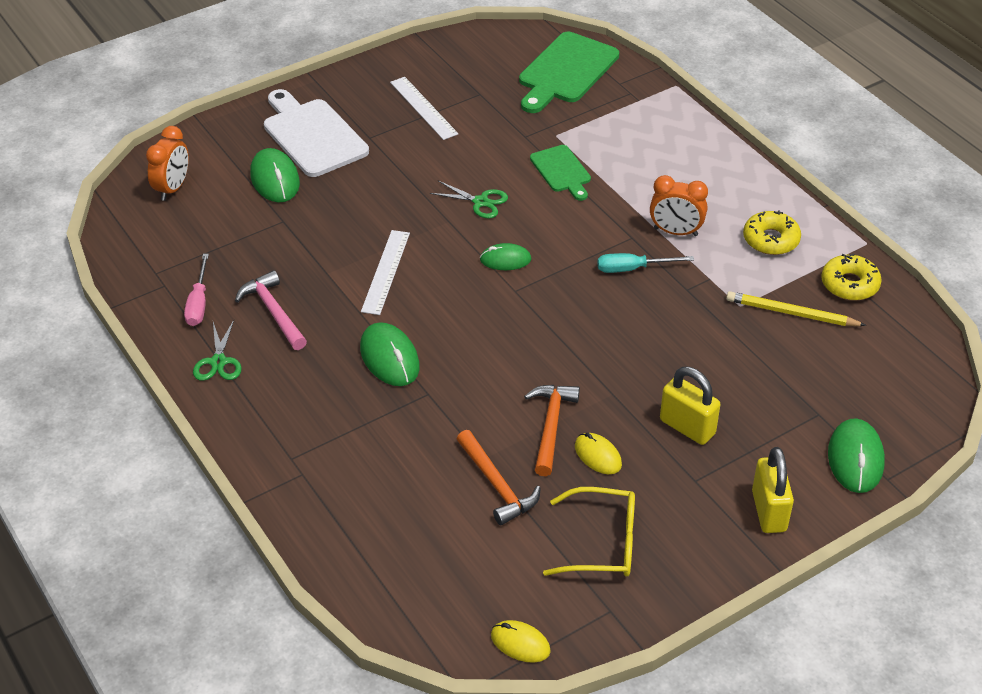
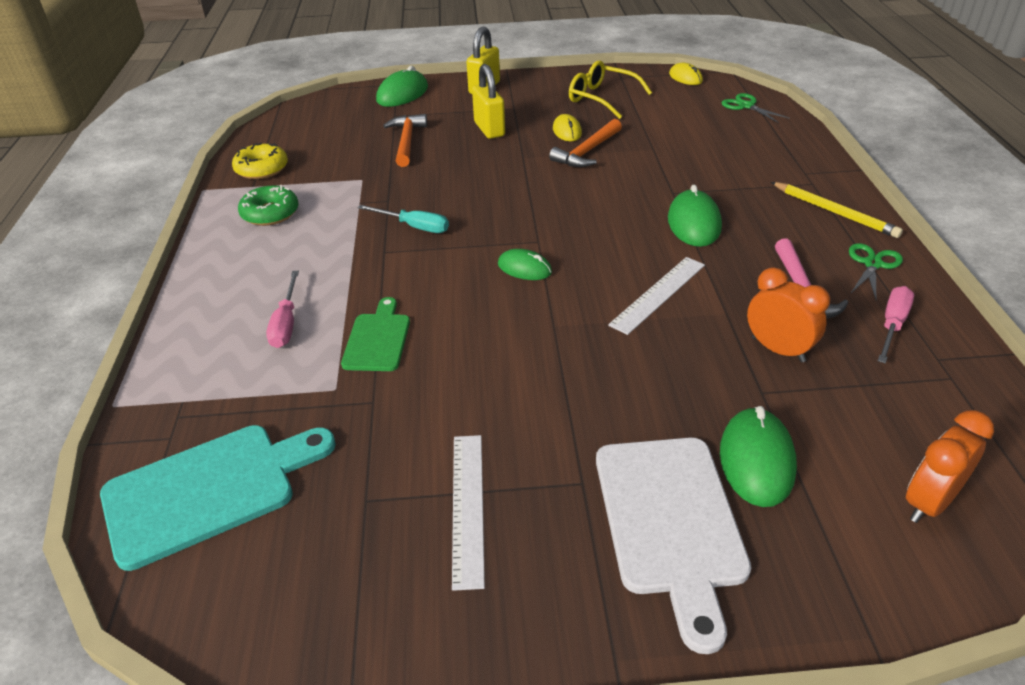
camera: 150 degrees left, 5 degrees down
green scissors [429,181,508,219] -> green scissors moved to [722,93,790,123]
orange hammer [457,430,541,525] -> orange hammer moved to [383,114,427,167]
green cutting board [519,32,619,113] -> turquoise cutting board [100,425,336,571]
orange clock [650,175,708,236] -> orange clock moved to [747,267,830,362]
yellow pencil [726,291,866,326] -> yellow pencil moved to [771,182,903,238]
yellow donut [743,210,801,255] -> green donut [238,185,299,226]
none -> pink screwdriver [266,271,299,348]

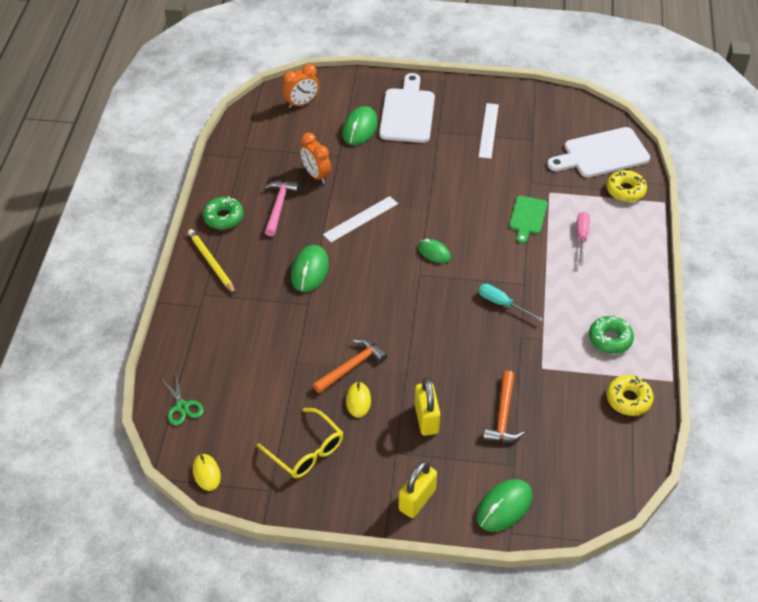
camera: 170 degrees left, 10 degrees up
turquoise cutting board [100,425,336,571] -> white cutting board [547,127,650,178]
green scissors [849,243,903,300] -> green donut [203,196,244,229]
pink screwdriver [878,286,914,363] -> none
none -> yellow donut [607,170,647,202]

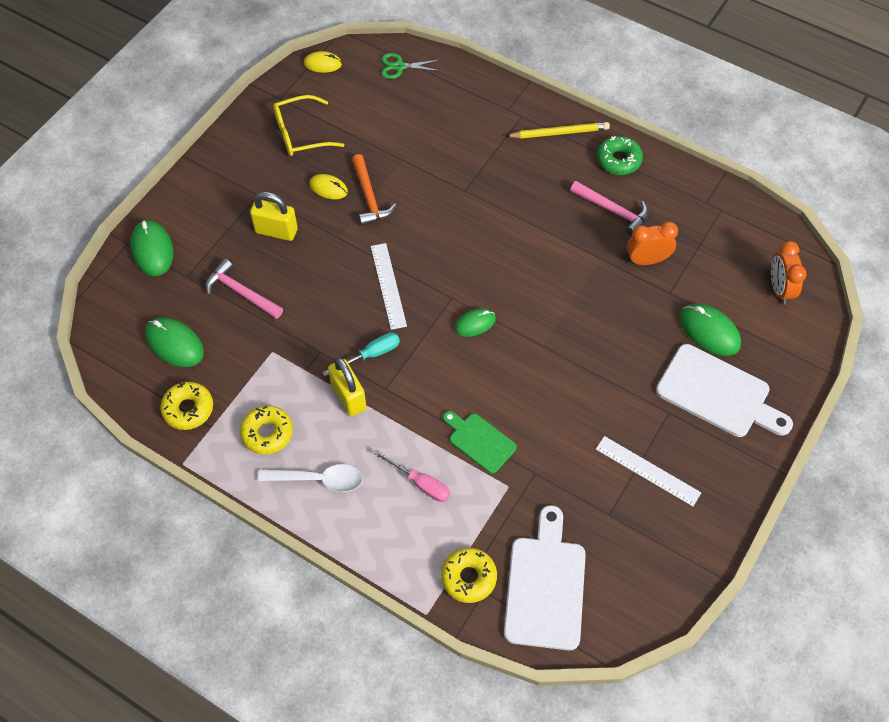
camera: 115 degrees right, 10 degrees up
green mouse [291,245,329,292] -> green mouse moved to [145,317,204,367]
white ruler [323,196,398,242] -> white ruler moved to [371,243,407,330]
yellow padlock [398,461,437,518] -> yellow padlock moved to [328,357,366,416]
orange hammer [483,371,525,442] -> pink hammer [205,259,283,319]
green donut [589,316,634,354] -> yellow donut [240,405,293,455]
none -> white spoon [258,464,363,492]

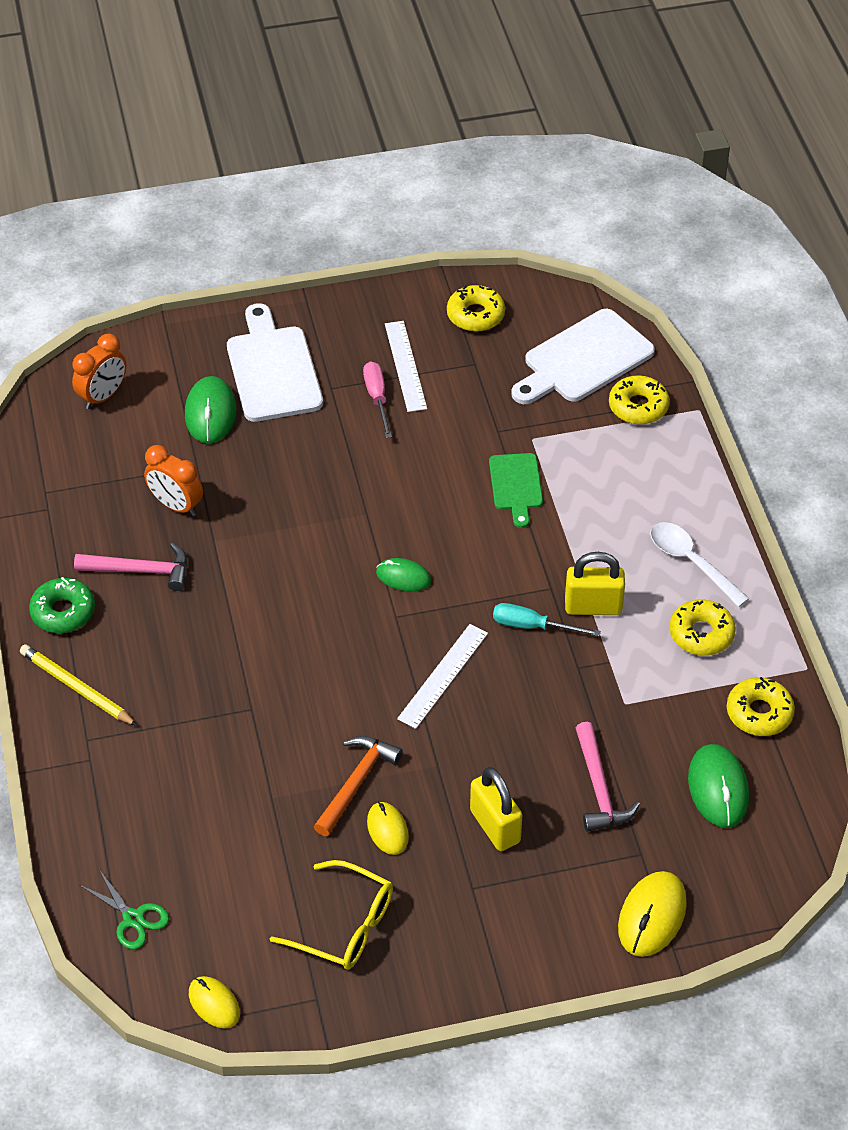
camera: 135 degrees left, 10 degrees down
green mouse [130,220,174,276] -> yellow mouse [618,871,687,957]
yellow padlock [328,357,366,416] -> yellow padlock turned 75 degrees clockwise [565,552,625,615]
pink screwdriver [373,450,450,502] -> pink screwdriver moved to [363,361,392,438]
pink hammer [570,181,649,236] -> pink hammer turned 105 degrees clockwise [74,543,187,591]
none -> yellow donut [447,285,505,332]

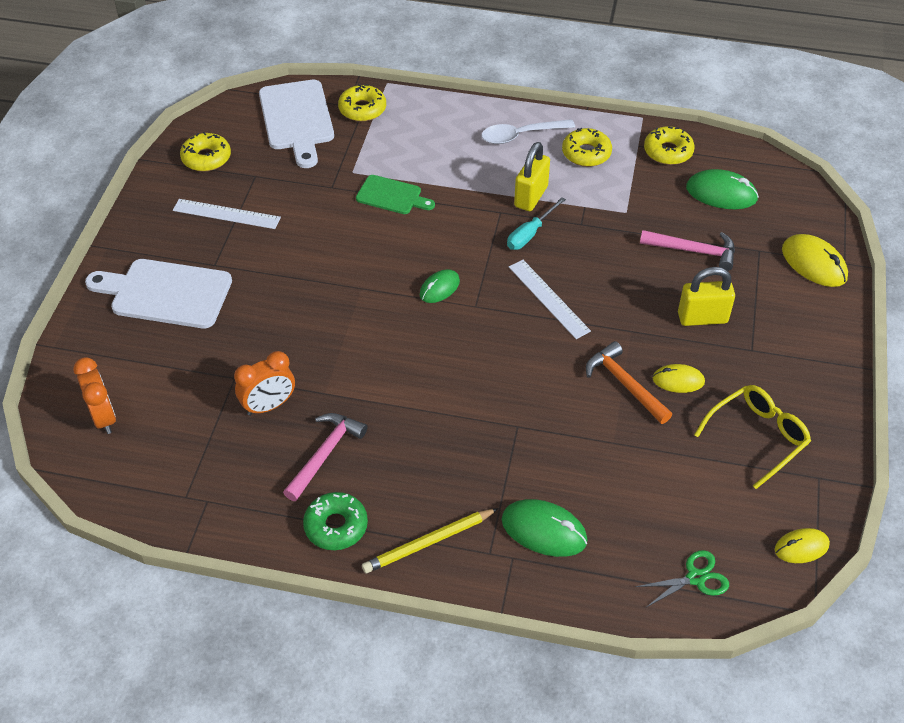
camera: 65 degrees left, 0 degrees up
green mouse [185,376,237,444] -> green mouse moved to [502,499,588,557]
pink screwdriver [363,361,392,438] -> none

